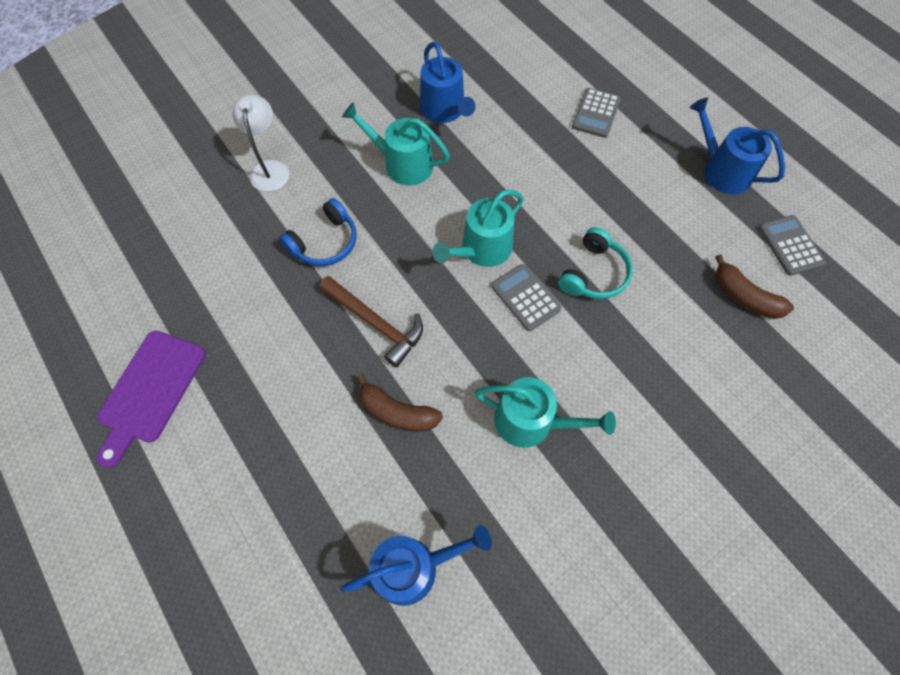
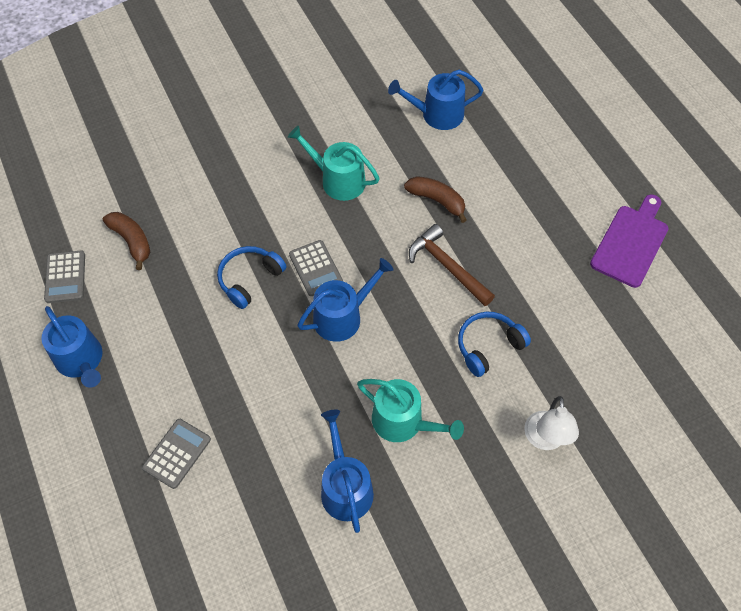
camera: 170 degrees left, 5 degrees down
turquoise watering can [432,190,524,267] -> blue watering can [297,258,394,342]
turquoise headphones [558,227,633,299] -> blue headphones [217,246,286,309]

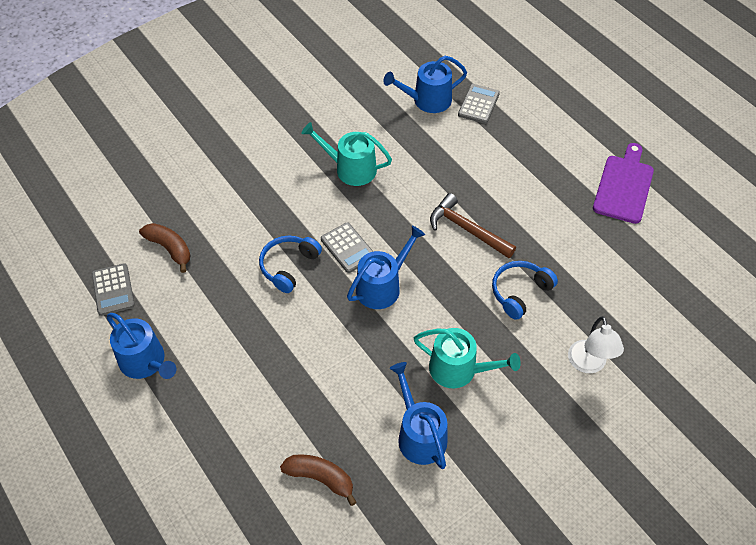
camera: 10 degrees left, 5 degrees down
grey calculator [142,419,211,489] -> grey calculator moved to [458,84,500,124]
brown banana [404,176,467,223] -> brown banana moved to [280,454,357,506]

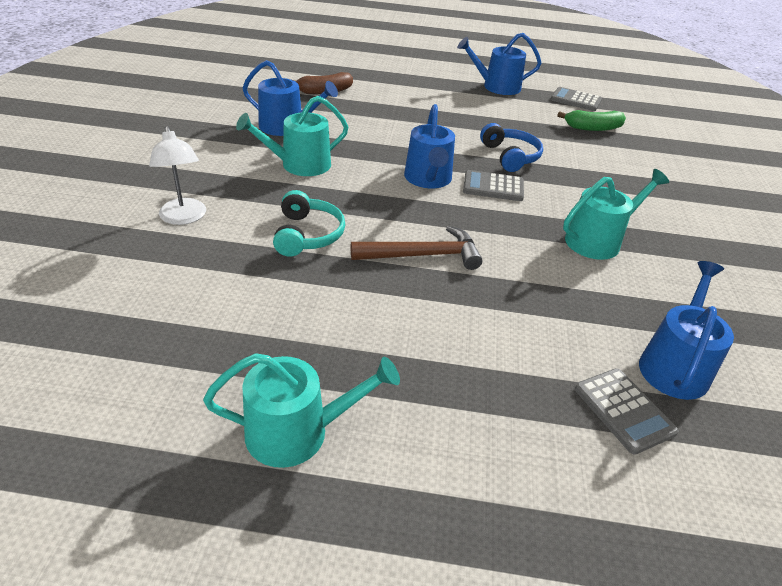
camera: 130 degrees right, 15 degrees down
brown banana [139,223,191,273] -> green banana [557,110,626,131]
blue headphones [492,261,558,320] -> turquoise headphones [273,190,345,257]
white lamp [568,316,624,373] -> white lamp turned 150 degrees counterclockwise [149,126,206,225]
purple cutting board [593,143,654,224] -> turquoise watering can [203,353,400,468]

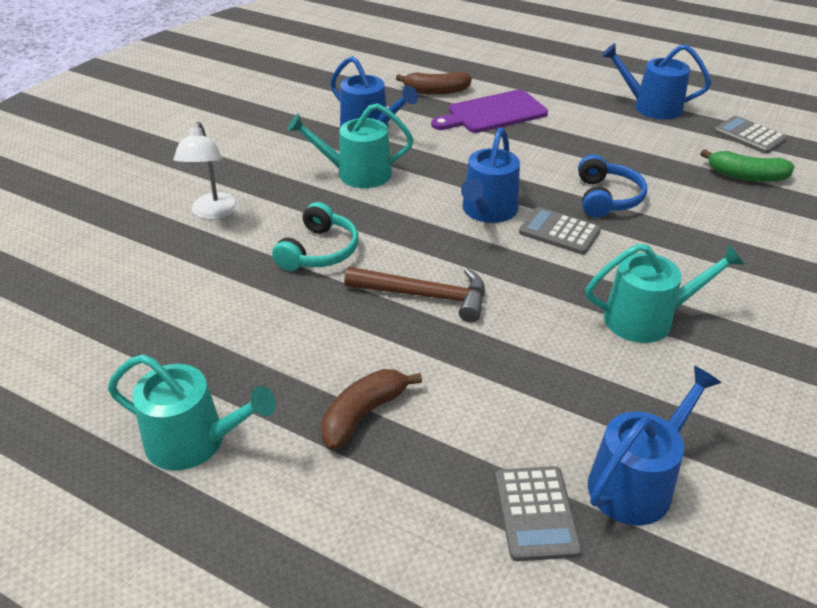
camera: 25 degrees right, 0 degrees up
none -> brown banana [321,369,422,450]
none -> purple cutting board [431,90,548,133]

